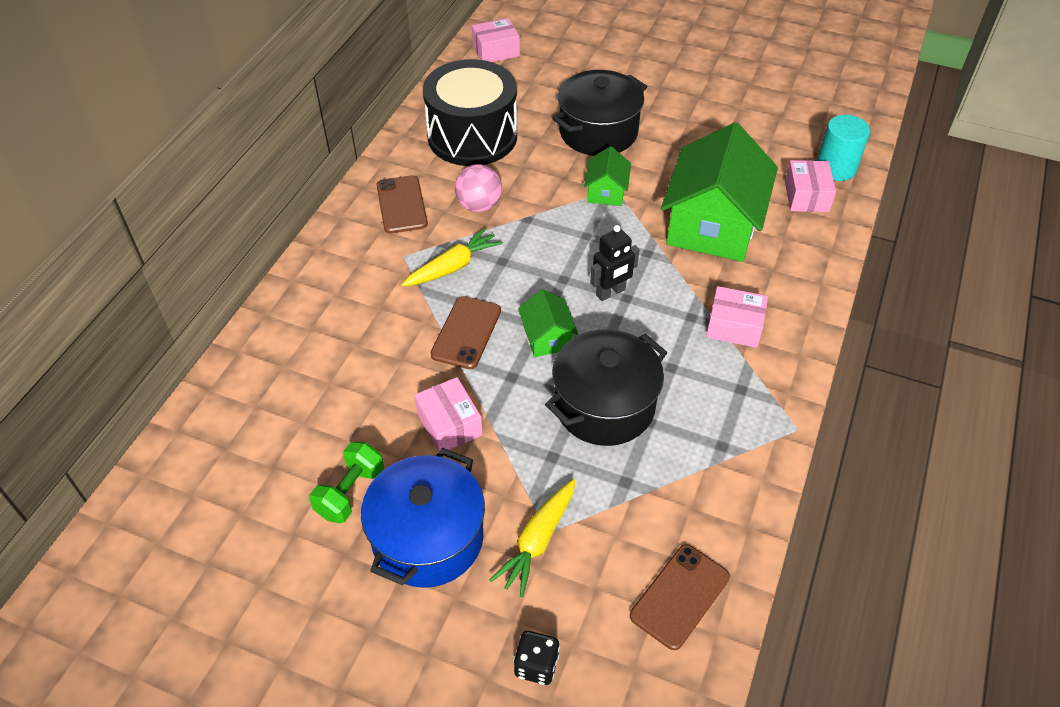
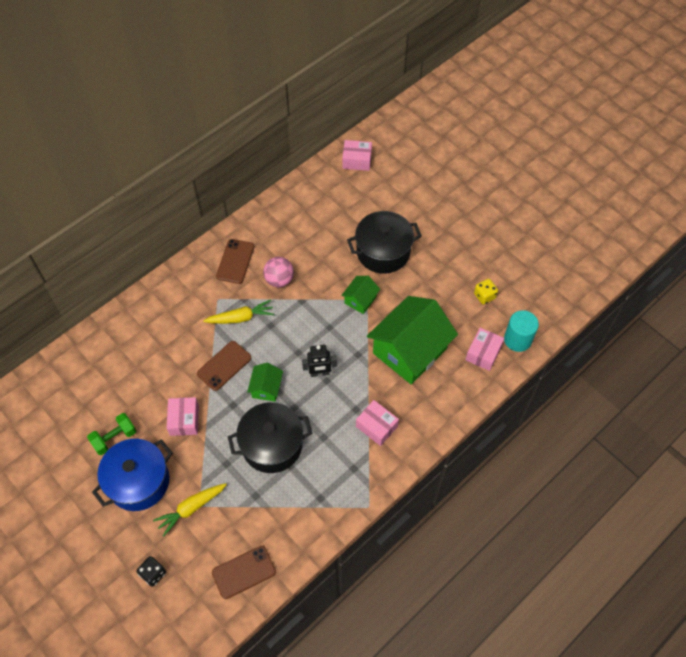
camera: 25 degrees right, 10 degrees up
black drum [423,59,517,166] -> none
none -> yellow dice [474,279,498,305]

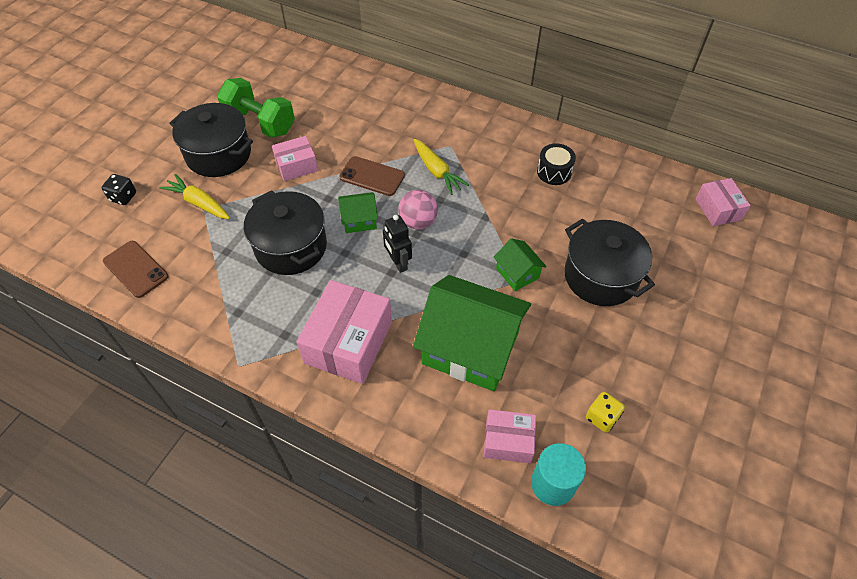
camera: 70 degrees right, 5 degrees down
green dumbbell [87,413,136,455] -> green dumbbell [217,78,295,138], size x1.57
blue pot [92,439,173,511] -> black pot [169,103,253,177]
brown phone [216,239,254,284] -> none
pink ball [263,257,294,287] -> pink ball moved to [398,190,438,229]
green house [341,276,380,314] -> green house turned 45 degrees clockwise [494,238,547,291]
pink box [356,400,399,446] -> pink box [296,280,392,384], size x1.75
none -> black drum [537,143,576,185]

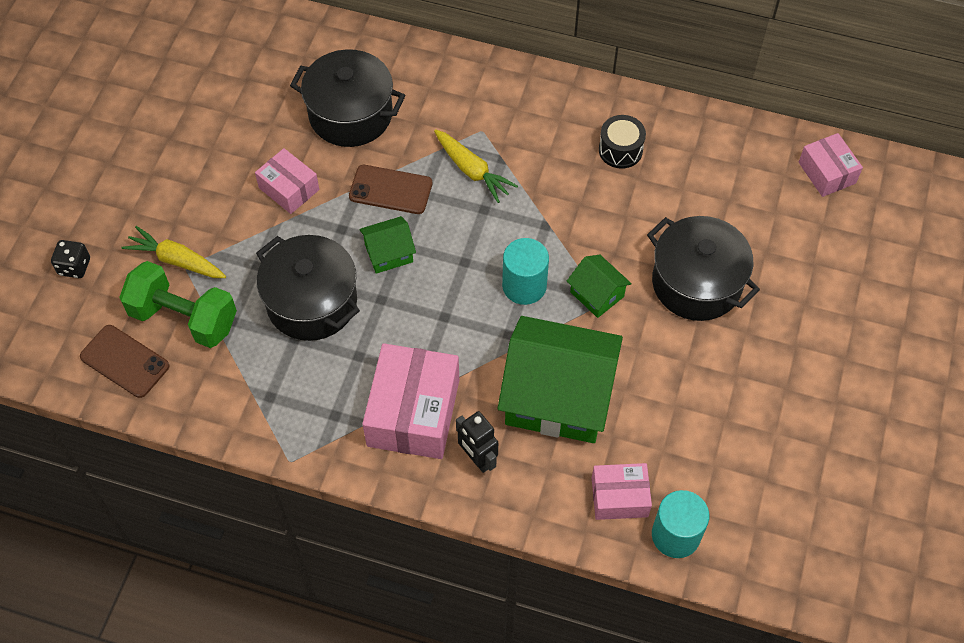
camera: 10 degrees left, 5 degrees up
black pot [169,103,253,177] -> black pot moved to [290,49,405,147]
green dumbbell [217,78,295,138] -> green dumbbell moved to [119,261,237,348]
pink box [272,136,318,181] -> pink box turned 75 degrees clockwise [255,148,319,214]
black robot [383,215,412,273] -> black robot moved to [456,411,498,473]
pink ball [398,190,438,229] -> none
yellow dice [586,392,625,433] -> none
none -> turquoise cylinder [502,238,549,305]

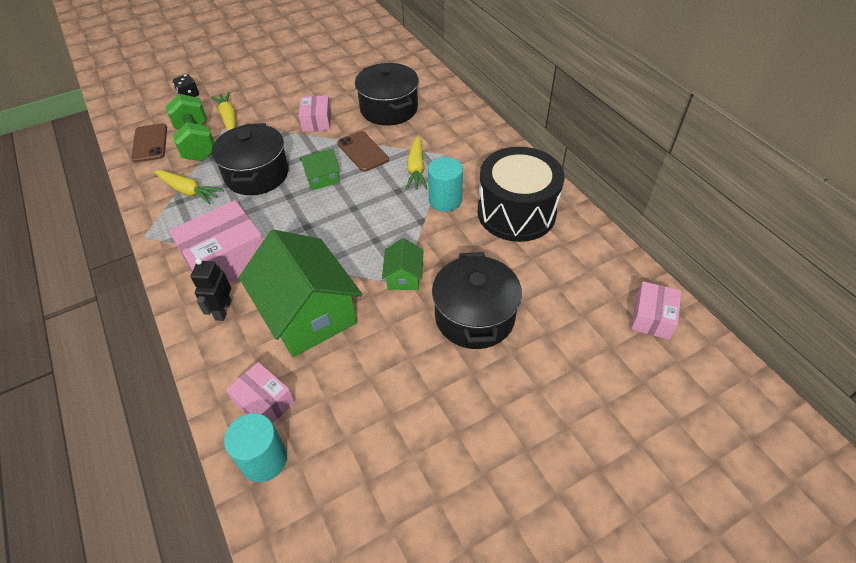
camera: 45 degrees right, 10 degrees down
green house [359,216,416,274] -> green house turned 45 degrees counterclockwise [300,149,340,190]
turquoise cylinder [502,238,549,305] -> turquoise cylinder moved to [428,157,463,212]
black drum [599,115,646,169] -> black drum [478,147,565,242], size x2.18
none -> yellow carrot [154,170,224,204]

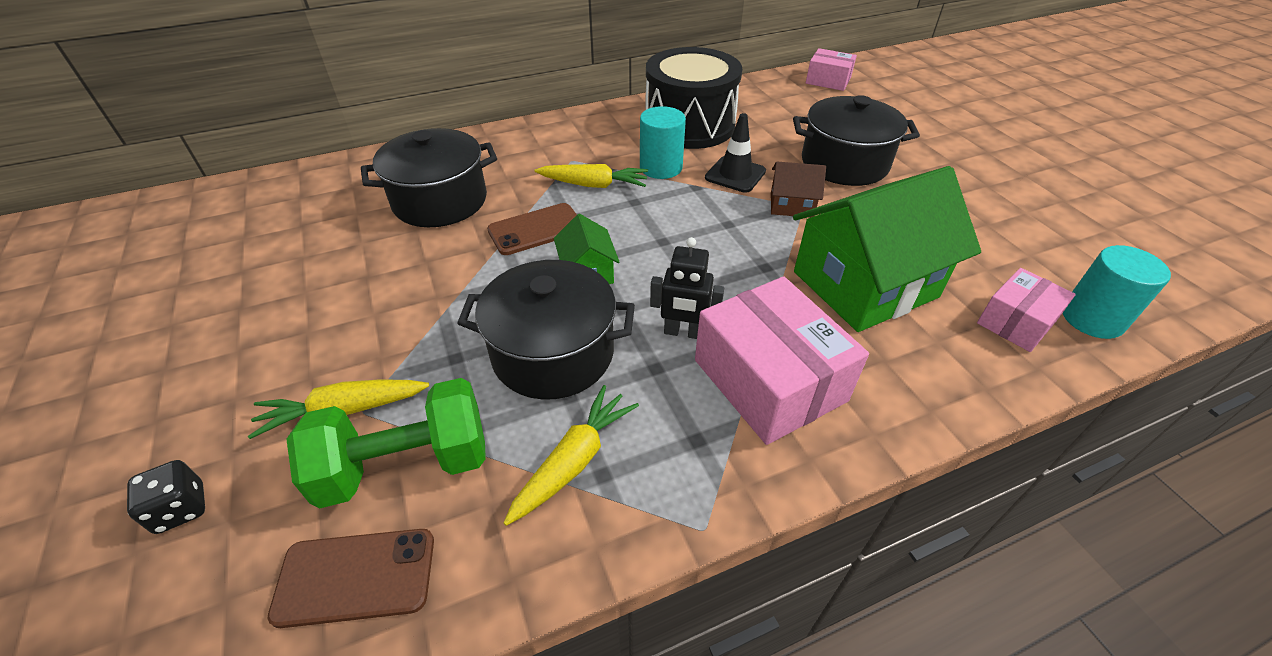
camera: 85 degrees left, 5 degrees down
black robot [191,258,232,321] -> black robot moved to [650,237,724,339]
pink box [299,95,331,132] -> none
green house [382,238,424,290] -> brown house [771,162,826,218]
none -> black traffic cone [705,113,766,193]

